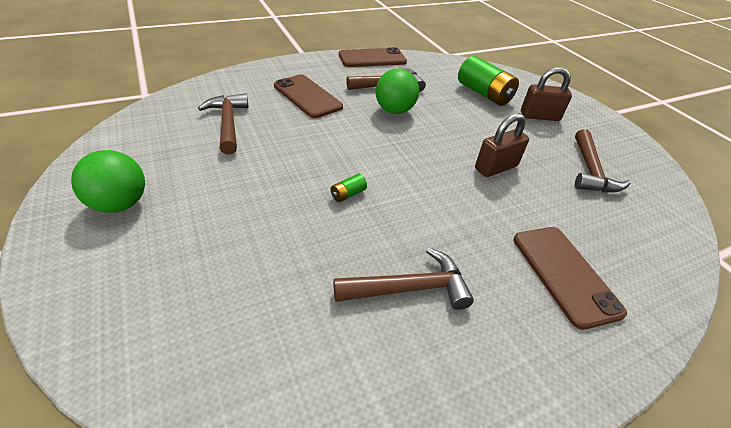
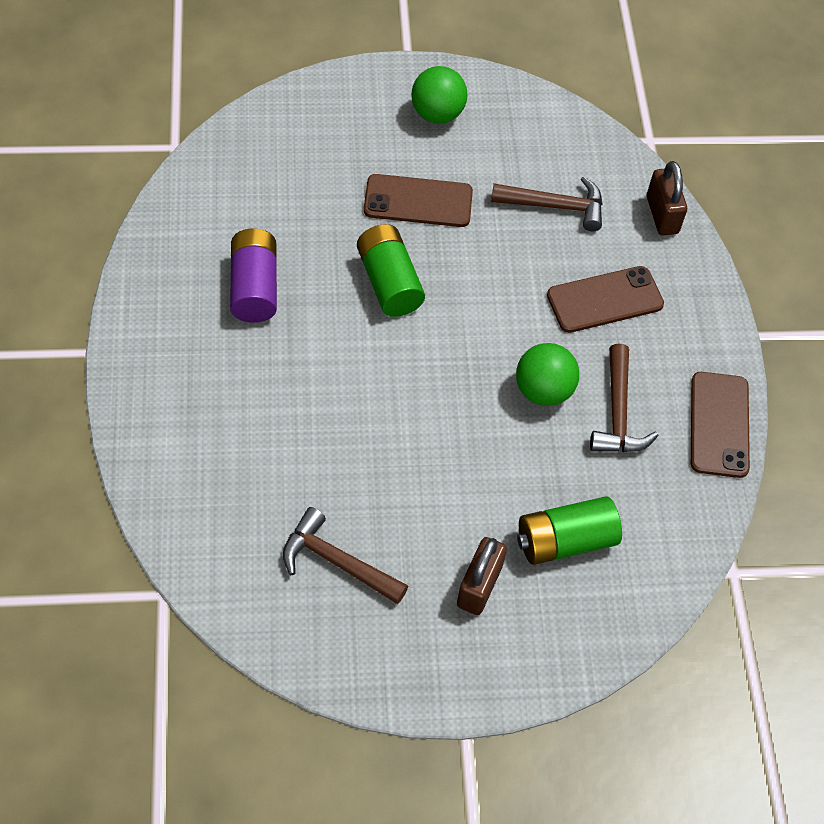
camera: 110 degrees right, 15 degrees up
green battery [330,174,367,202] -> green battery [357,224,425,317], size x2.30
brown hammer [333,248,474,310] -> purple battery [230,229,277,323]
brown padlock [475,113,529,177] -> brown padlock moved to [647,161,687,236]
brown phone [514,227,627,330] -> brown phone moved to [364,174,473,227]

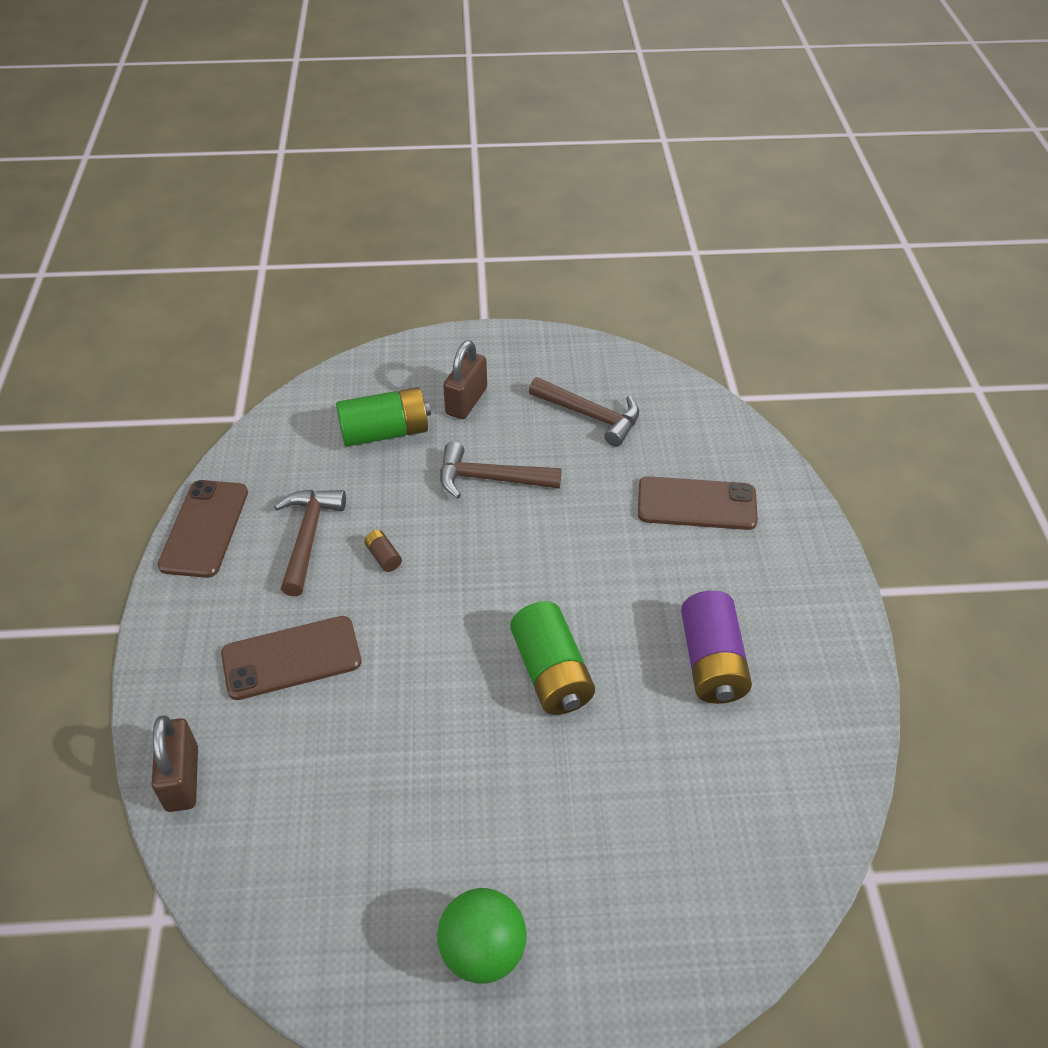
camera: 175 degrees left, 10 degrees down
brown phone [364,174,473,227] -> brown phone moved to [638,476,758,530]
brown hammer [491,176,603,231] -> brown hammer moved to [440,442,562,499]
green ball [516,343,579,406] -> brown battery [364,530,402,572]

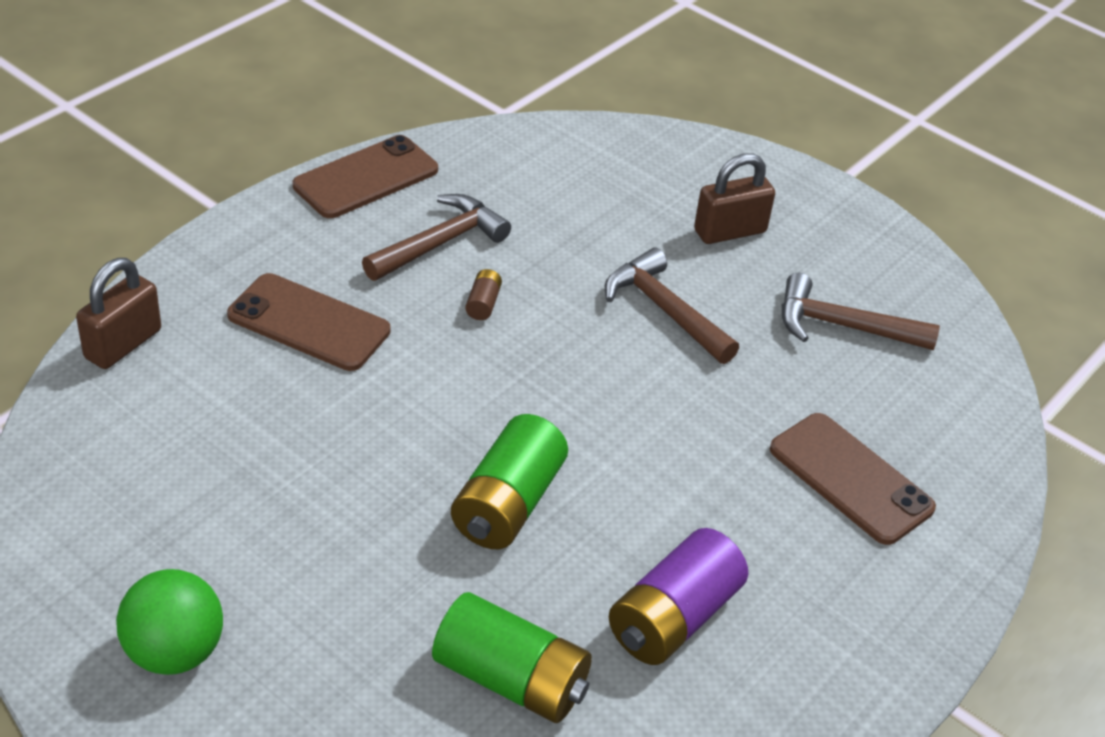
camera: 40 degrees right, 5 degrees down
green battery [336,387,431,447] -> green battery moved to [432,592,592,723]
brown hammer [529,377,639,447] -> brown hammer turned 120 degrees clockwise [782,273,940,350]

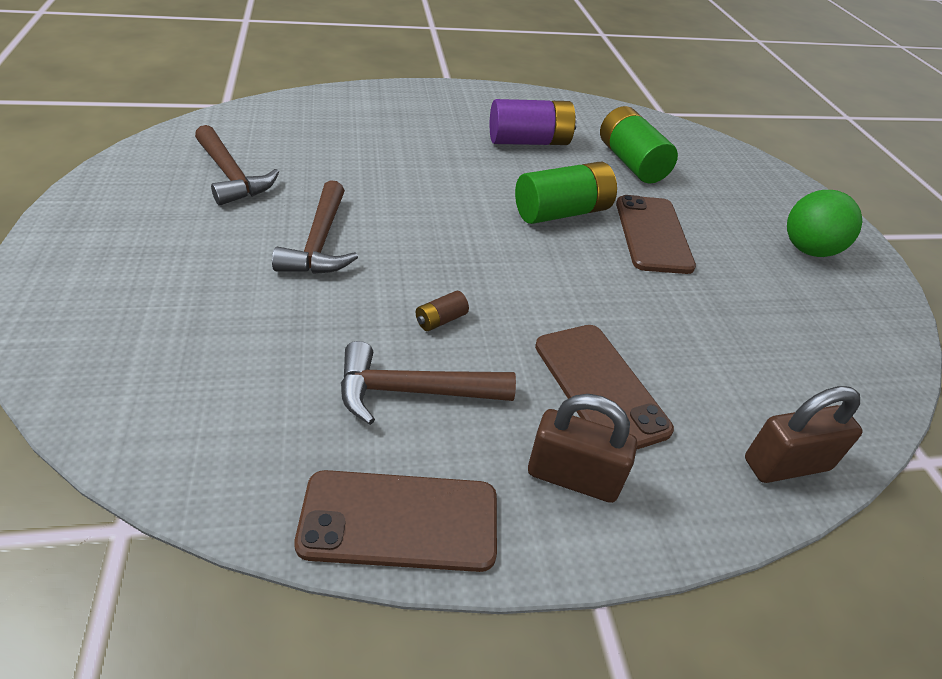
camera: 140 degrees left, 0 degrees up
brown padlock [694,153,775,244] -> brown padlock moved to [528,394,637,503]
brown phone [770,413,936,545] -> brown phone moved to [616,195,696,274]

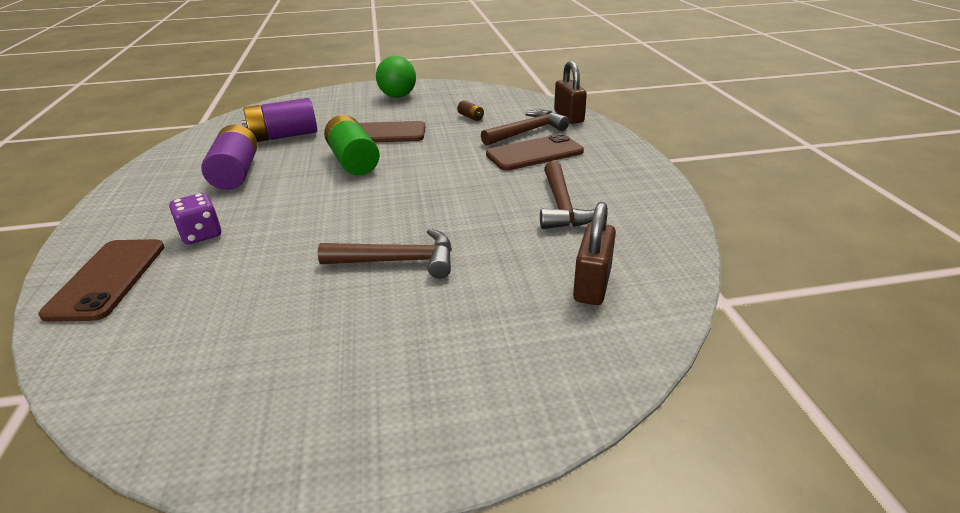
camera: 85 degrees left, 10 degrees down
brown hammer [195,125,279,206] -> brown hammer moved to [481,110,569,146]
brown phone [294,470,497,572] -> brown phone moved to [39,239,164,322]
brown battery [416,291,469,331] -> brown battery moved to [457,100,484,121]
brown padlock [528,394,637,503] -> brown padlock moved to [573,202,616,305]
green battery [600,106,678,183] -> purple battery [241,98,317,142]
none -> purple dice [169,193,221,244]

